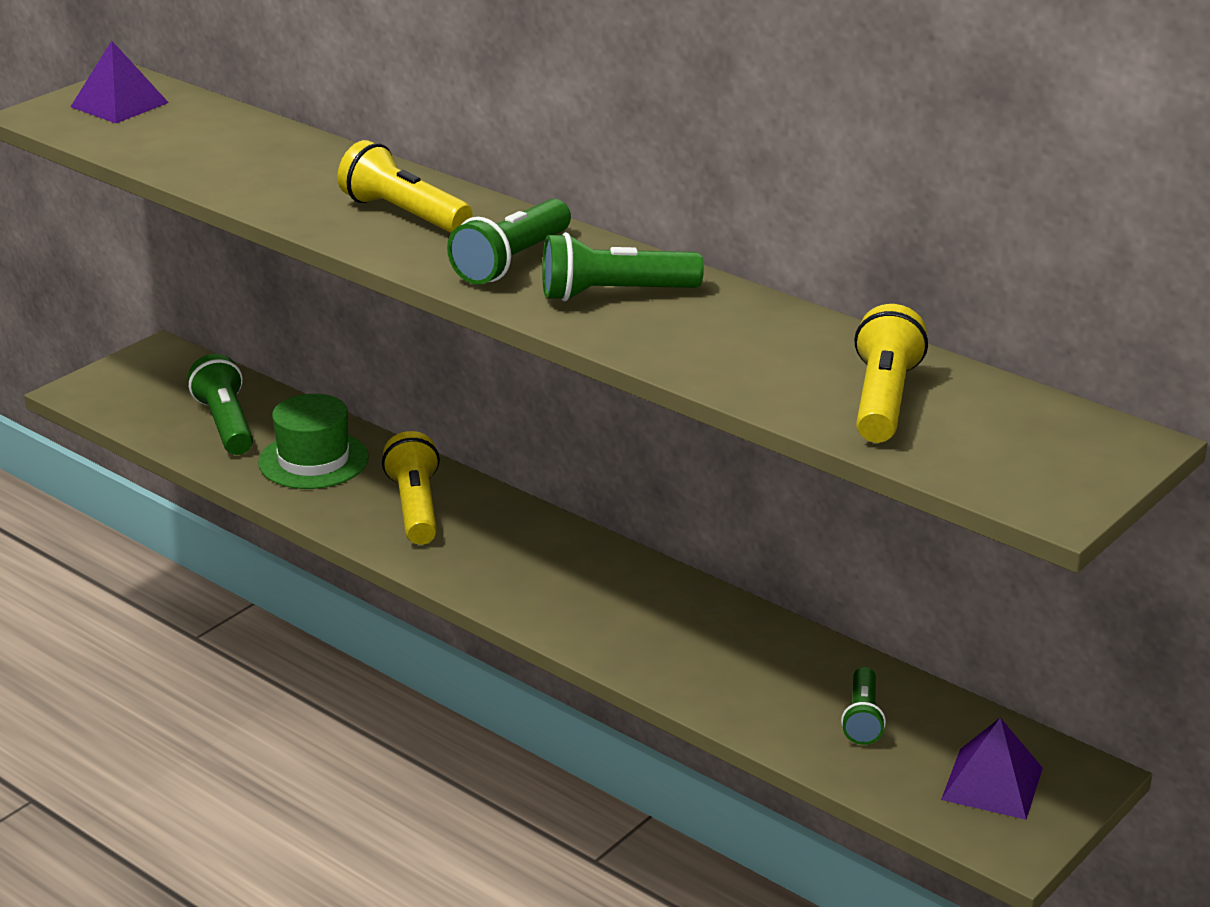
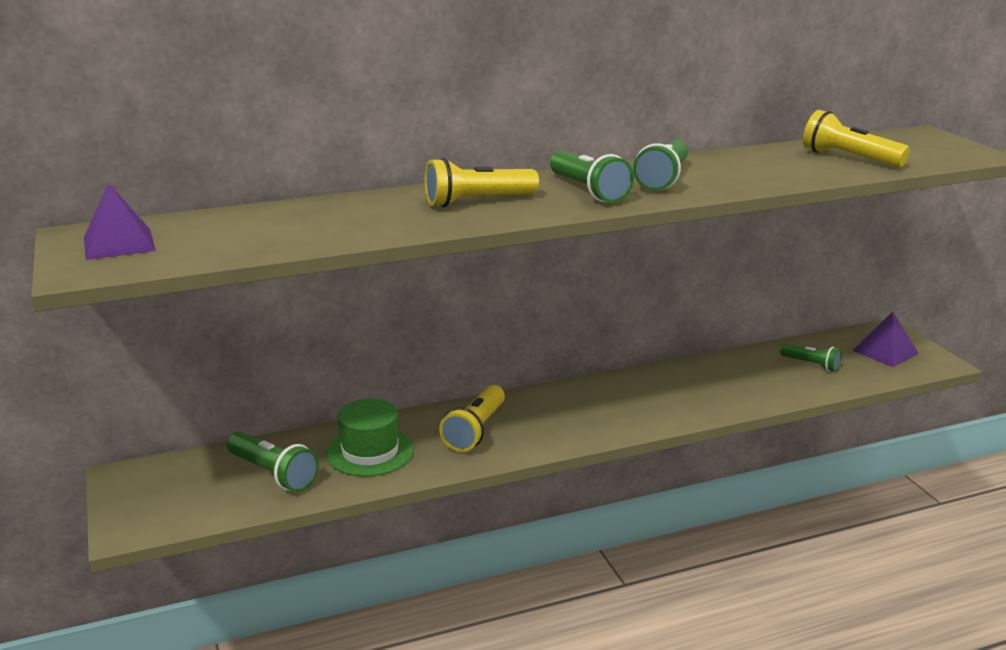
camera: 60 degrees left, 5 degrees down
green flashlight [188,354,253,455] -> green flashlight turned 150 degrees counterclockwise [227,431,319,492]
yellow flashlight [382,431,440,545] -> yellow flashlight turned 90 degrees counterclockwise [439,385,505,452]

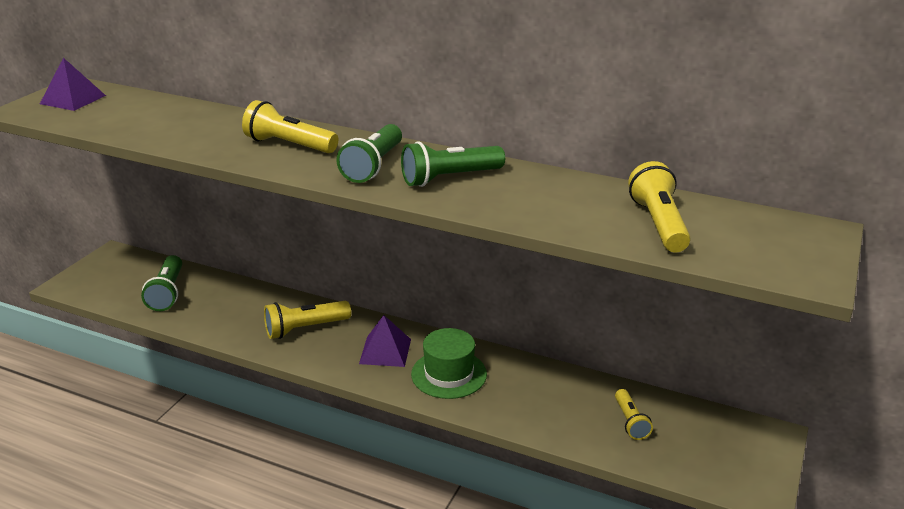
camera: 45 degrees right, 5 degrees up
green hat [326,399,414,477] -> green hat moved to [411,328,487,399]
green flashlight [780,344,842,372] -> yellow flashlight [615,389,653,440]
purple pyramid [852,311,919,367] -> purple pyramid moved to [359,315,411,367]

